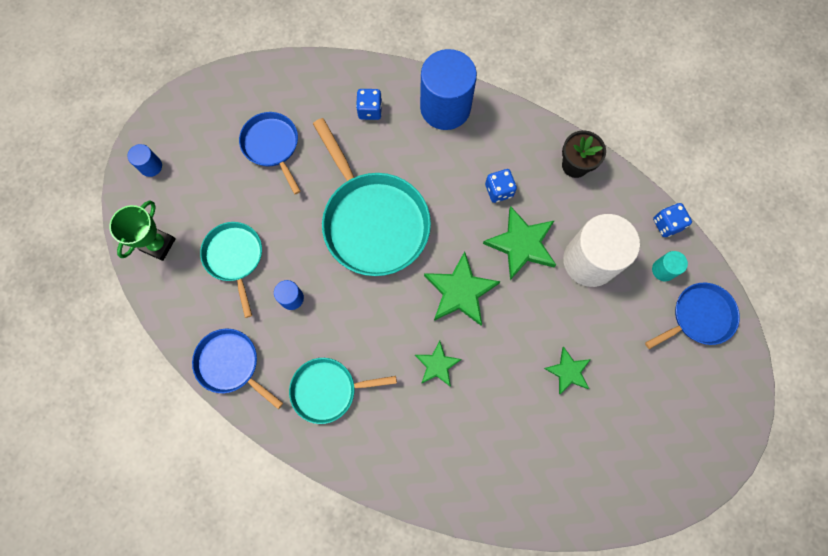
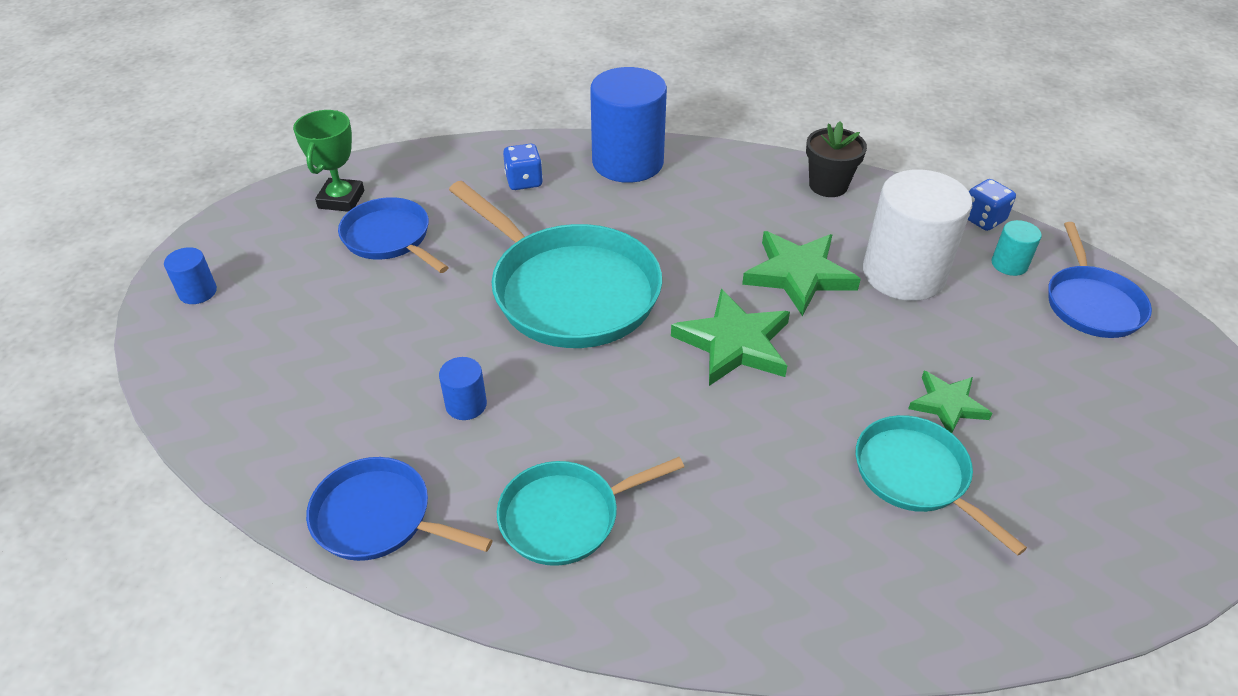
camera: 15 degrees left, 30 degrees down
green trophy [109,200,176,261] -> green trophy moved to [293,110,364,212]
turquoise pan [200,222,262,318] -> turquoise pan moved to [856,415,1027,556]
green star [415,341,462,387] -> none
blue dice [485,169,517,203] -> none
blue pan [645,283,740,349] -> blue pan turned 135 degrees clockwise [1048,222,1152,338]

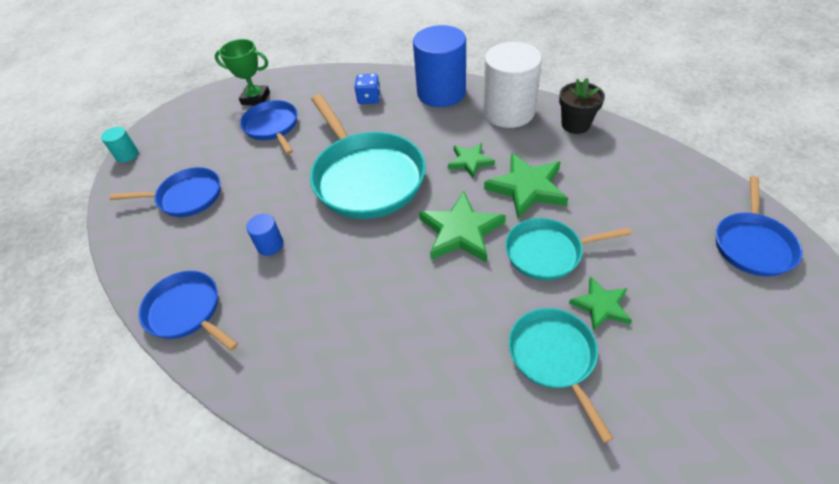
camera: 20 degrees right, 5 degrees up
blue cylinder [164,247,217,304] -> none
green trophy [293,110,364,212] -> green trophy turned 75 degrees clockwise [215,39,270,106]
turquoise pan [497,457,684,566] -> turquoise pan moved to [505,218,631,280]
white cylinder [863,169,972,301] -> white cylinder moved to [483,42,542,128]
blue dice [968,179,1016,231] -> none
turquoise cylinder [992,220,1042,276] -> turquoise cylinder moved to [101,127,139,163]
none -> blue pan [109,167,220,217]
none -> green star [448,143,495,179]

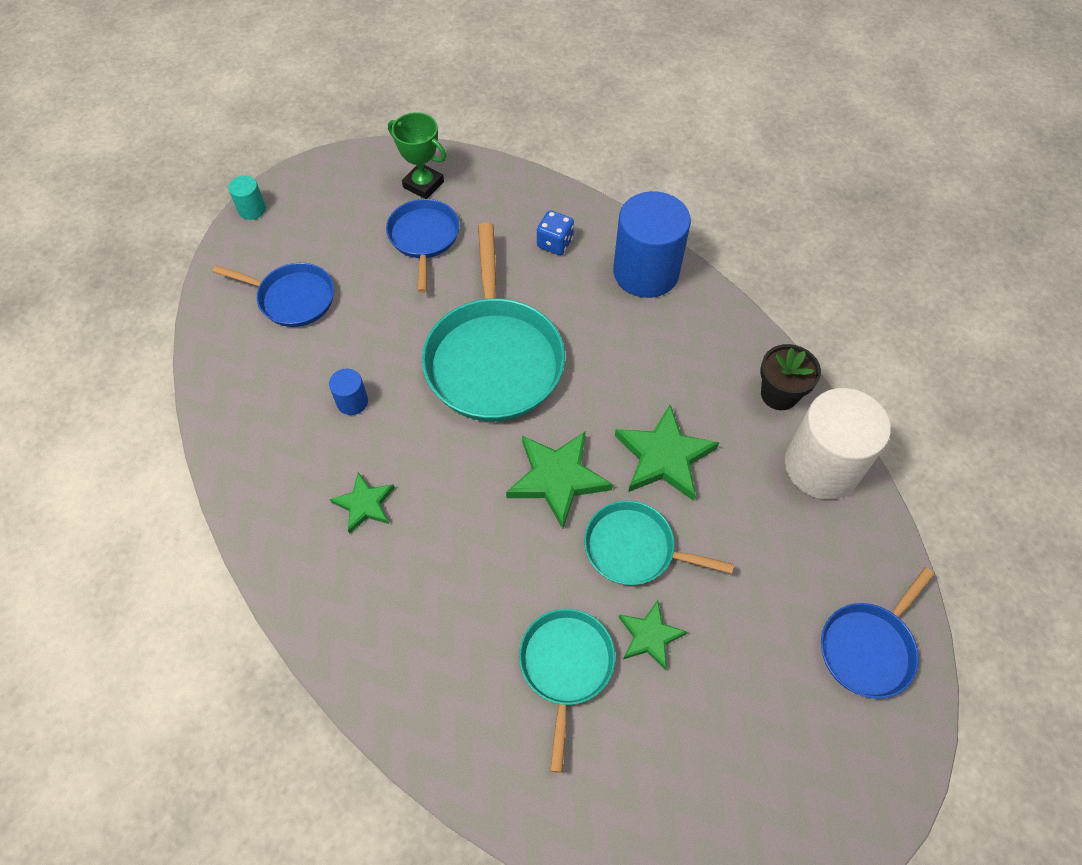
camera: 20 degrees right, 10 degrees up
blue pan [139,271,238,351] -> none
green star [448,143,495,179] -> green star moved to [330,472,395,534]
white cylinder [483,42,542,128] -> white cylinder moved to [785,388,891,499]

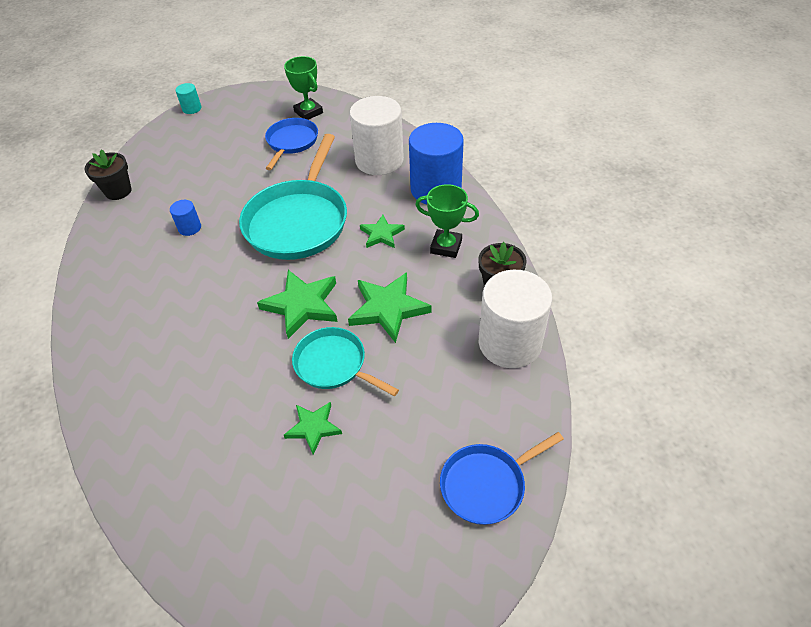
camera: 20 degrees right, 10 degrees down
blue pan [213,263,334,327] -> none
green star [330,472,395,534] -> green star moved to [360,215,405,248]
turquoise pan [519,609,615,773] -> none
blue dice [537,210,574,255] -> white cylinder [350,96,404,175]
none -> black flower pot [84,150,132,200]
none -> green trophy [415,184,479,258]

